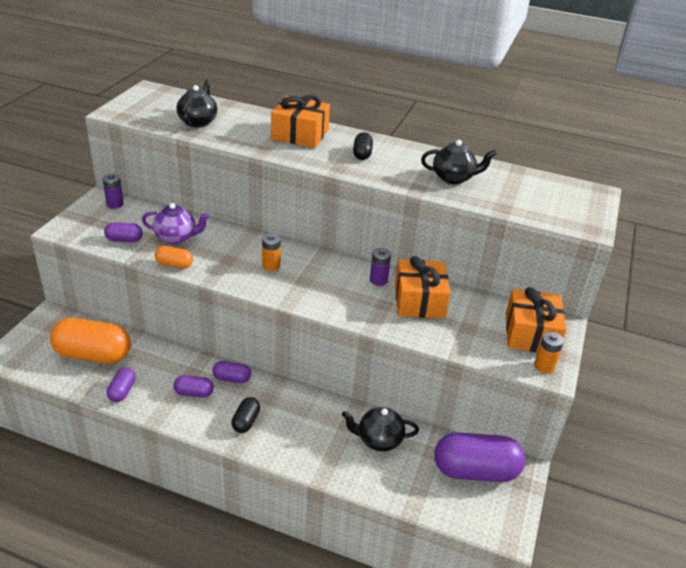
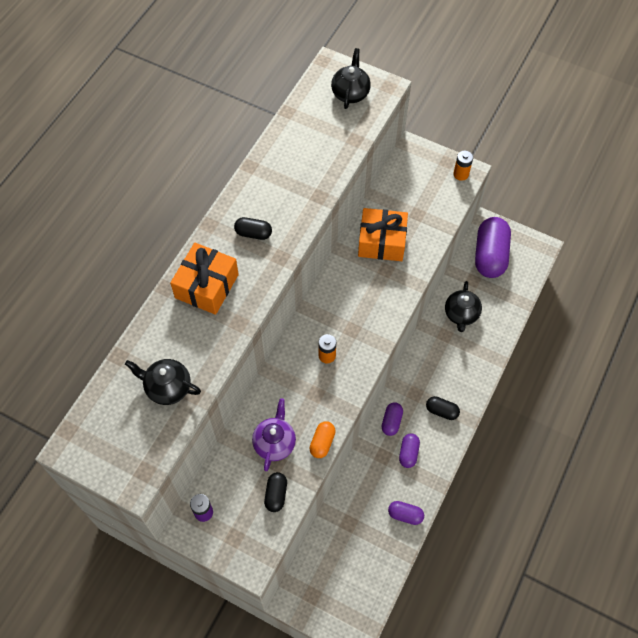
camera: 80 degrees left, 25 degrees up
orange capsule [50,318,131,363] -> none
purple capsule [104,222,143,242] -> black capsule [264,472,287,512]
purple battery [370,248,391,286] -> none
black teapot [421,140,496,184] -> black teapot moved to [331,48,371,109]
orange gift [506,287,566,352] -> none

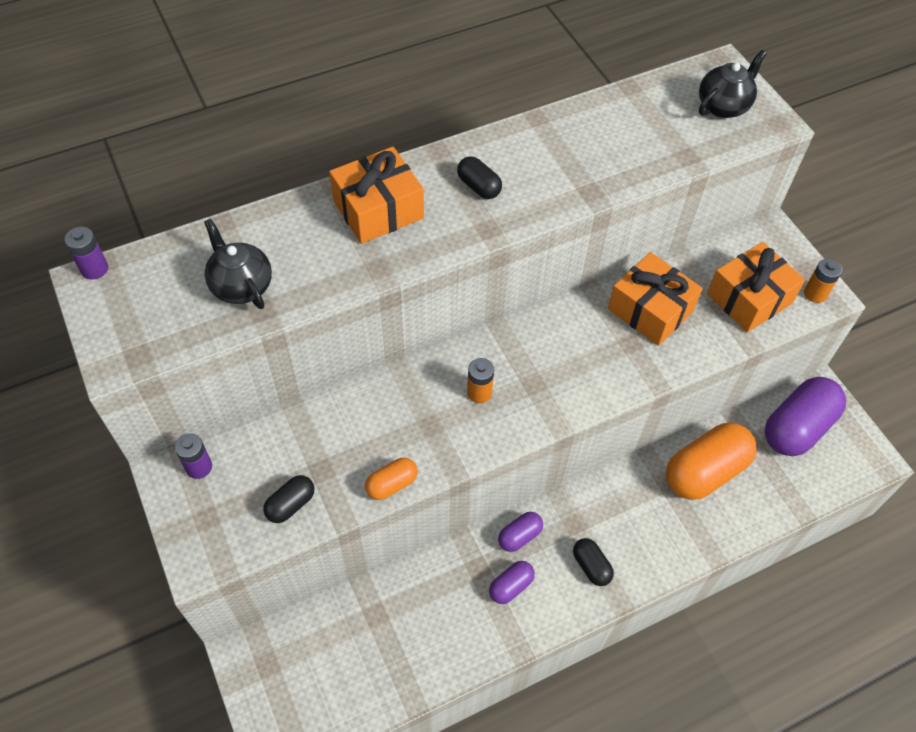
camera: 35 degrees right, 5 degrees down
purple teapot [252,398,296,471] -> none
purple capsule [388,501,424,525] -> none
black teapot [445,281,482,332] -> orange capsule [666,423,757,500]
none -> purple battery [65,227,108,280]
none -> orange gift [707,242,805,333]

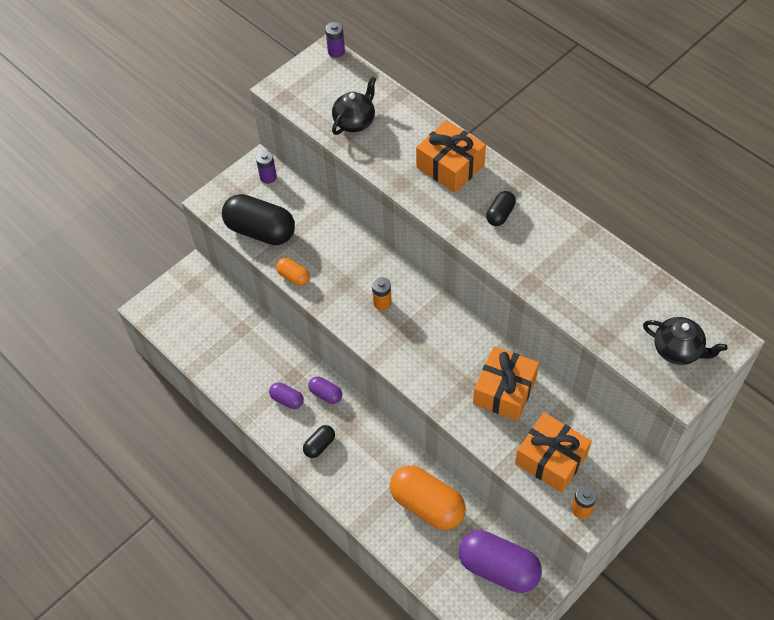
camera: 75 degrees right, 0 degrees up
black capsule [263,475,314,523] -> black capsule [222,194,295,245], size x2.07

